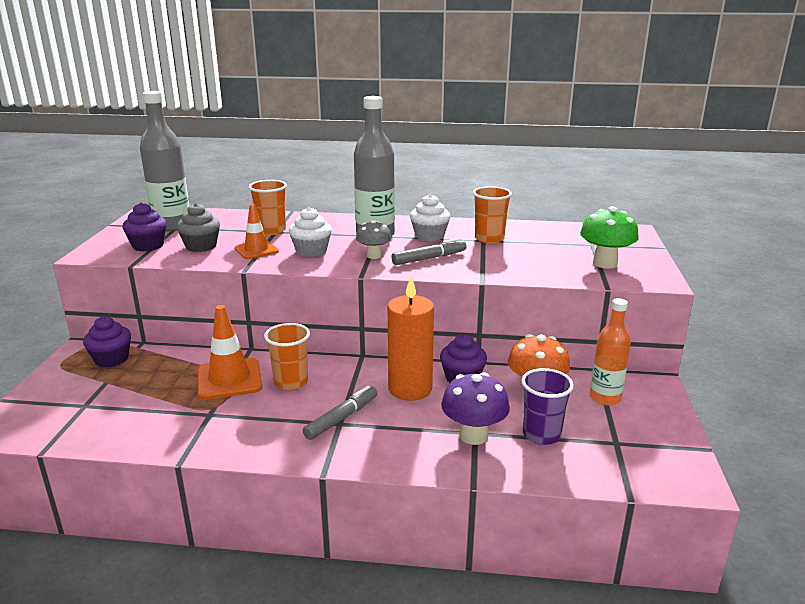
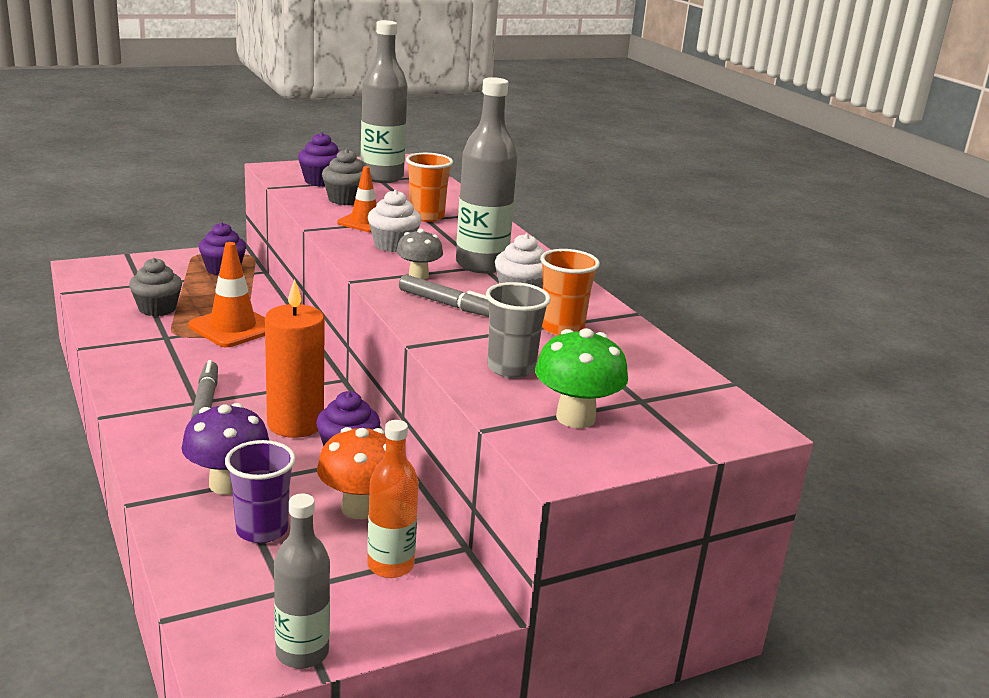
camera: 55 degrees right, 0 degrees up
orange cup [264,323,310,391] -> none
grey marker [303,385,378,440] -> grey marker turned 105 degrees counterclockwise [191,360,218,419]
none -> grey cupcake [129,258,182,316]
none -> grey bottle [274,494,330,669]
none -> grey cup [486,282,551,378]

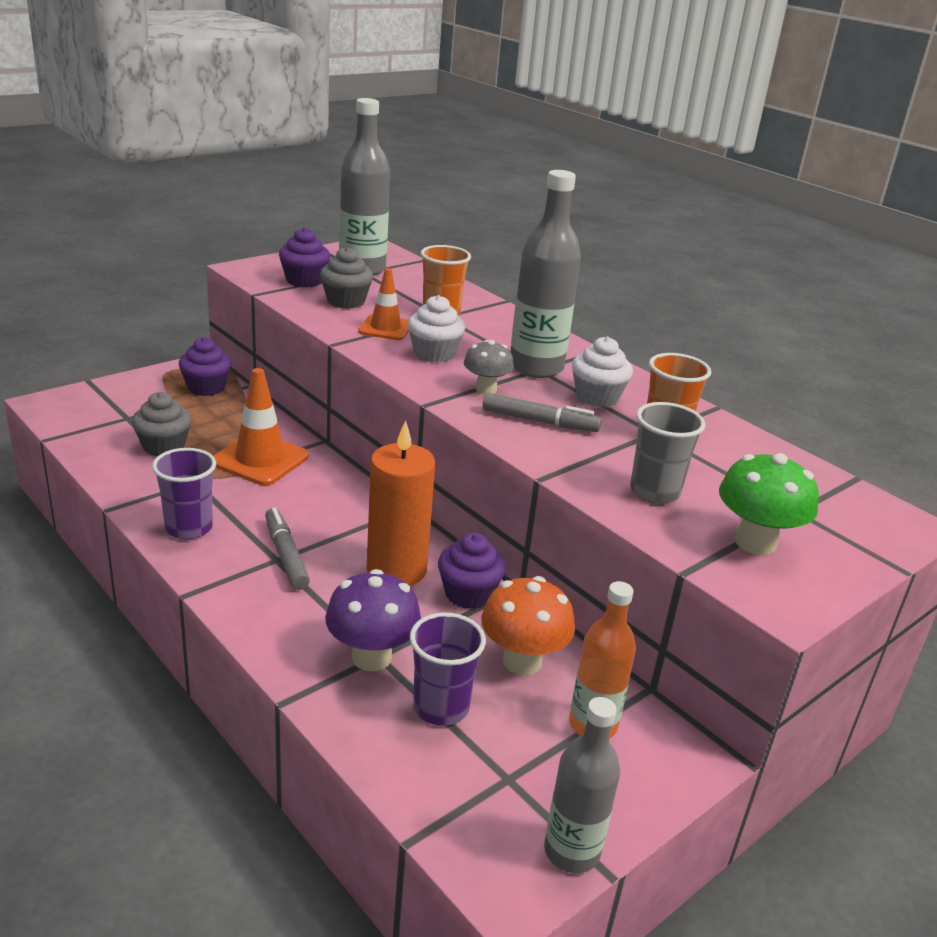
camera: 15 degrees left, 5 degrees up
none -> purple cup [152,448,216,539]

